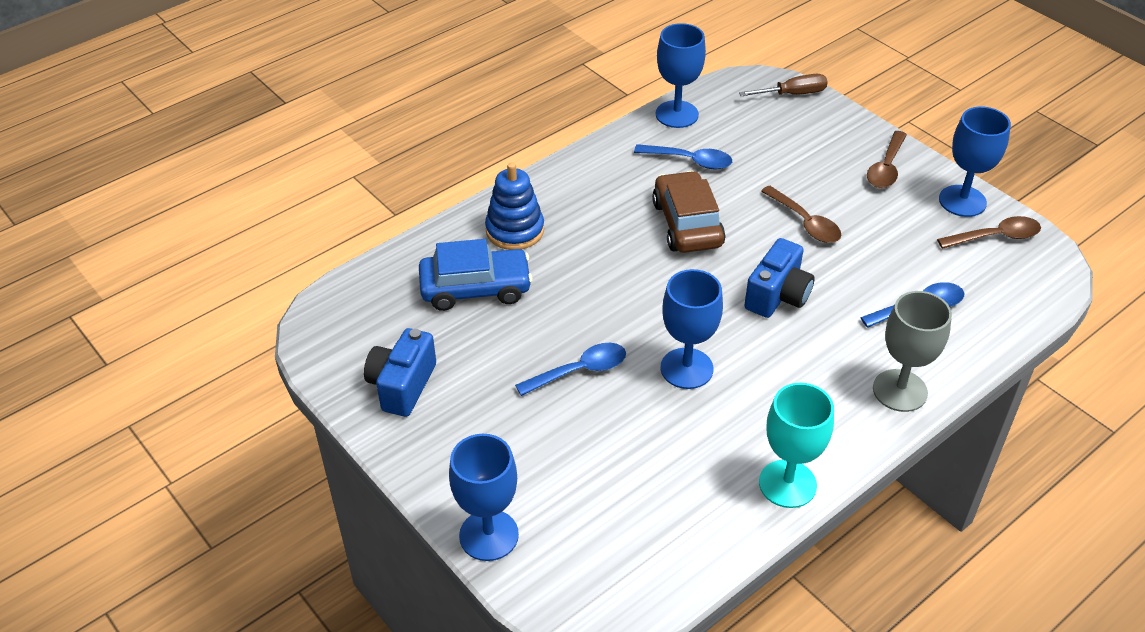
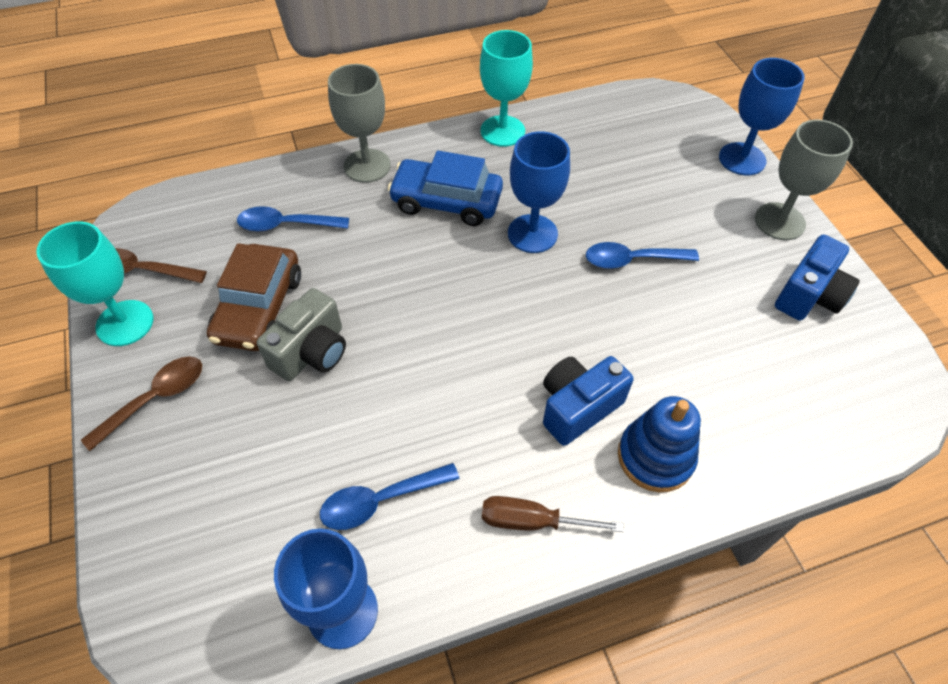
camera: 160 degrees left, 10 degrees up
blue car [419,239,532,311] -> blue car moved to [388,151,503,226]
blue spoon [634,144,732,169] -> blue spoon turned 60 degrees counterclockwise [320,463,459,530]
brown car [652,171,726,253] -> brown car moved to [207,243,301,351]
brown screwdriver [739,74,828,96] -> brown screwdriver moved to [482,496,624,532]
blue camera [745,238,815,318] -> blue camera moved to [543,356,634,446]
brown spoon [761,186,841,243] -> grey camera [257,288,346,381]
blue goblet [939,107,1011,217] -> turquoise goblet [36,221,153,346]
none -> grey goblet [755,120,853,240]

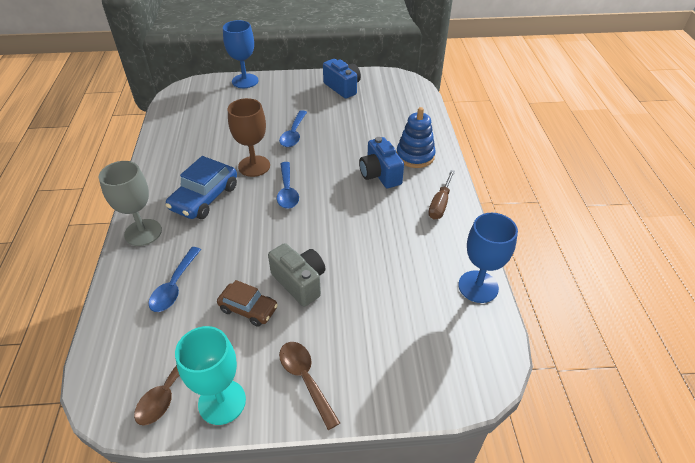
camera: 75 degrees left, 10 degrees down
brown car [207,243,301,351] -> brown car [217,280,278,327], size x0.64
blue spoon [320,463,459,530] -> blue spoon moved to [277,162,299,209]
turquoise goblet [480,30,533,147] -> none
blue goblet [508,131,570,253] -> brown goblet [228,98,270,177]
grey goblet [755,120,853,240] -> none

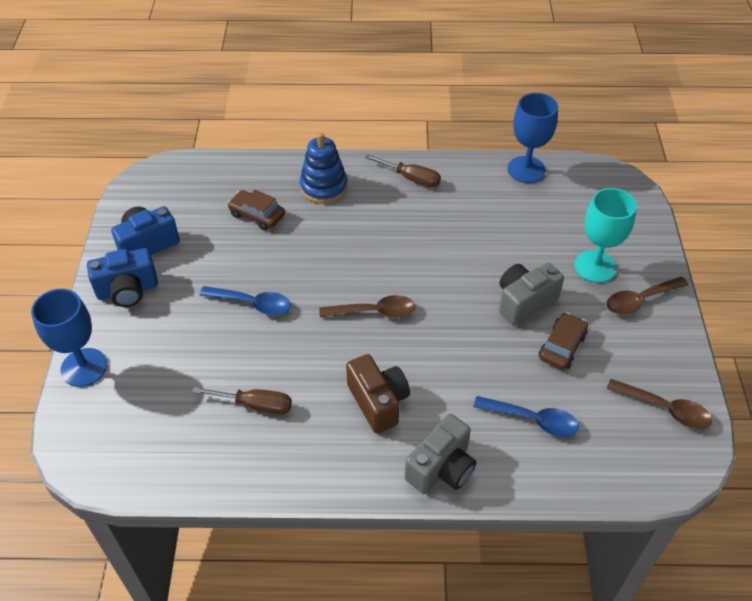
camera: 85 degrees left, 5 degrees up
grey goblet [98,161,162,246] -> grey camera [405,414,476,494]
blue car [166,156,237,219] -> brown camera [346,354,410,433]
turquoise goblet [175,326,246,425] -> turquoise goblet moved to [574,188,637,283]
brown goblet [228,98,270,177] -> none
blue spoon [277,162,299,209] -> brown spoon [320,295,416,318]
blue camera [359,137,404,188] -> blue camera moved to [87,248,158,307]
none -> brown screwdriver [192,387,292,415]
none -> brown car [227,189,285,231]

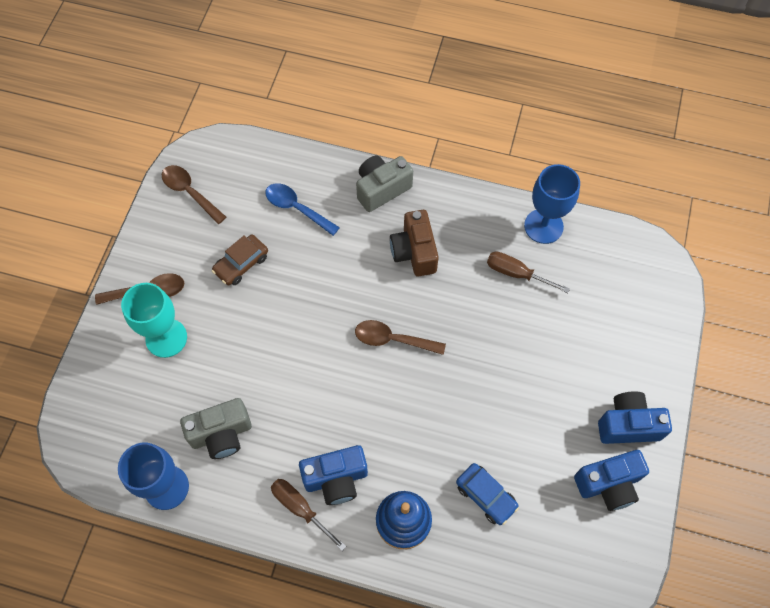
camera: 165 degrees left, 15 degrees up
blue goblet [31,289,107,387] -> blue goblet moved to [524,164,580,244]
blue spoon [200,286,291,315] -> none
brown car [227,189,285,231] -> blue car [456,463,519,525]
grey camera [499,263,564,326] -> grey camera moved to [180,398,252,459]
none -> blue camera [299,445,368,505]

